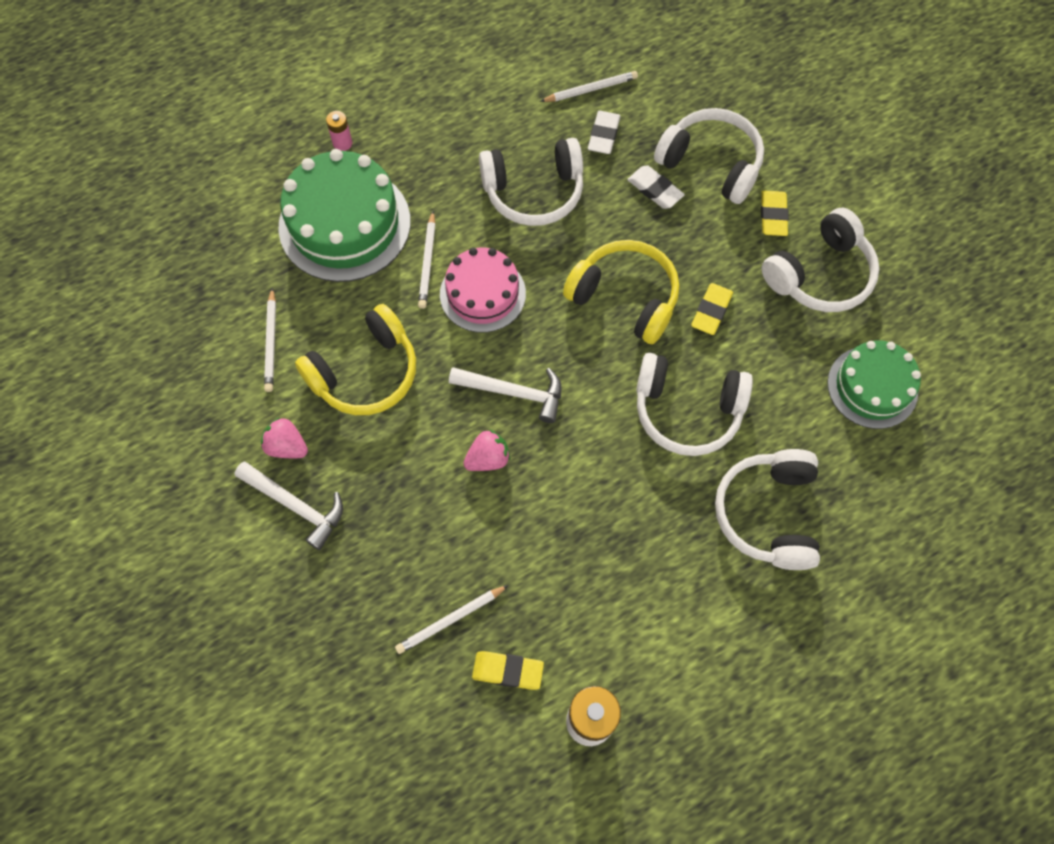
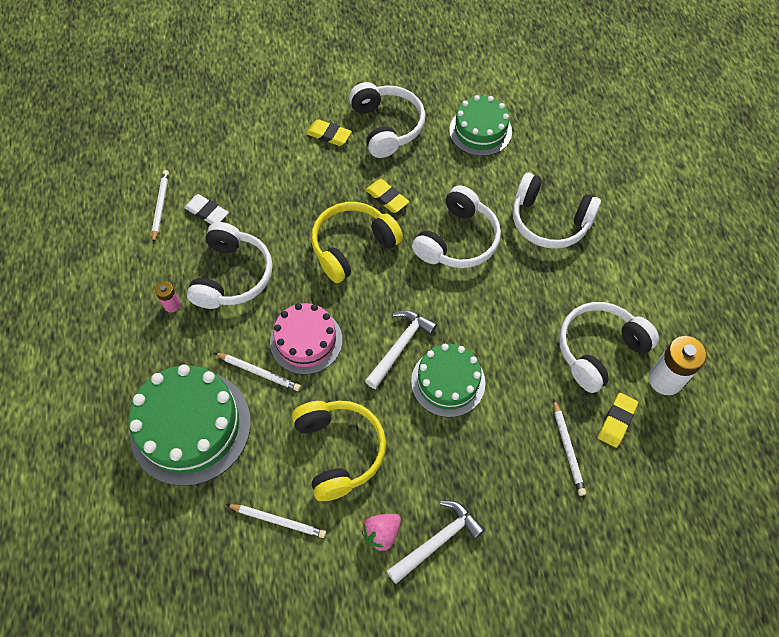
camera: 70 degrees left, 5 degrees down
pink battery [326,111,352,151] -> pink battery moved to [155,281,181,312]
pink strawberry [463,429,510,471] -> green cake [411,344,485,417]
white eraser [627,166,685,209] -> none
white headphones [654,108,764,204] -> white headphones moved to [559,302,659,393]

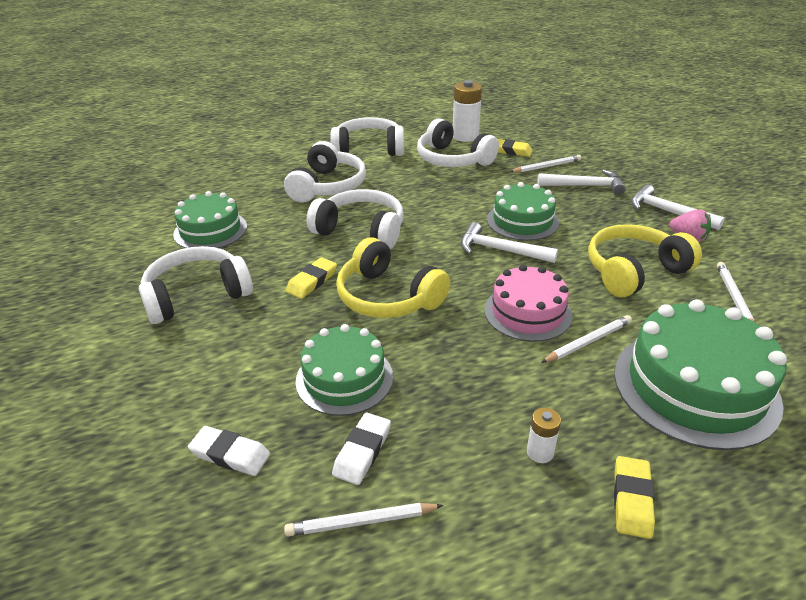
camera: 100 degrees left, 25 degrees down
pink battery [155,281,181,312] -> white battery [527,408,561,463]
white headphones [187,222,273,309] -> white headphones moved to [330,117,404,156]
white pencil [215,353,301,391] -> white pencil turned 45 degrees clockwise [541,315,632,363]
yellow eraser [306,119,352,146] -> yellow eraser moved to [614,456,655,539]
none -> white eraser [188,426,270,476]
none -> green cake [296,324,393,416]
none -> white hammer [537,170,626,195]

